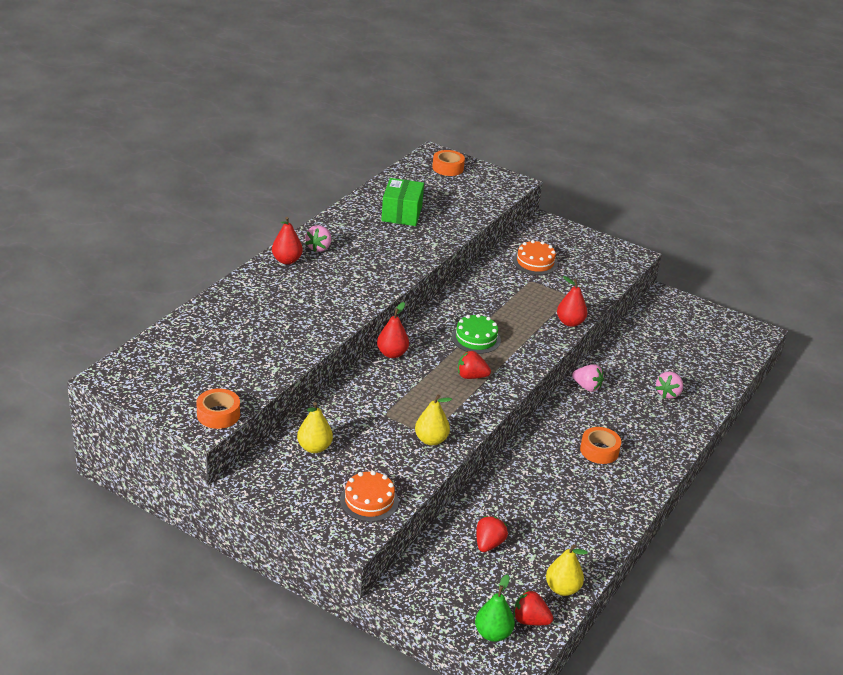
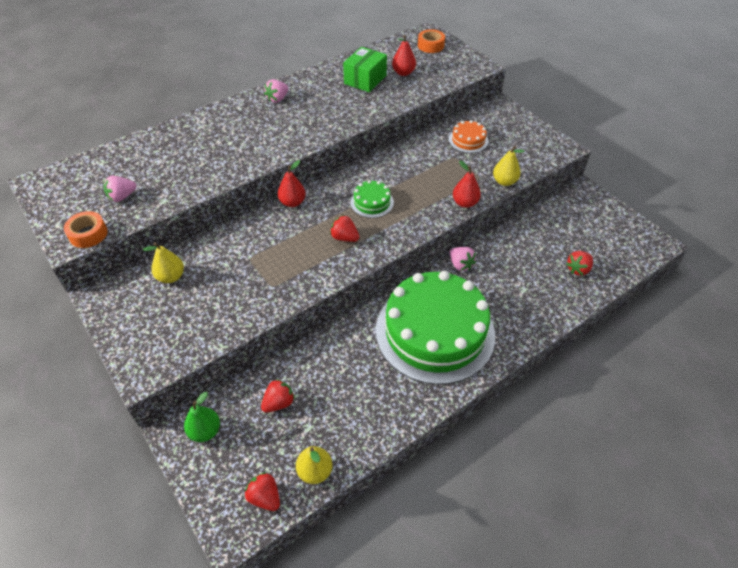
camera: 25 degrees right, 15 degrees up
red pear [272,217,303,264] -> red pear moved to [392,35,416,76]
orange cake [340,471,399,522] -> none
yellow pear [415,394,452,445] -> yellow pear moved to [493,146,525,186]
green pear [475,574,515,642] -> green pear moved to [184,392,220,442]
orange tape [580,427,621,464] -> green cake [376,271,495,385]
pink strawberry [656,372,683,399] -> pink strawberry moved to [104,176,136,202]
none -> red strawberry [566,251,593,276]

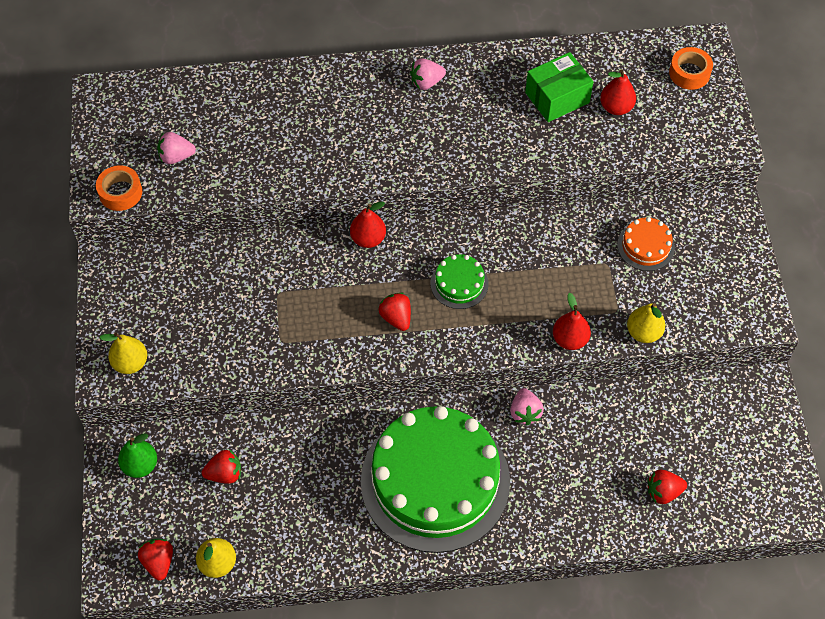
camera: 30 degrees right, 10 degrees up
yellow pear [143,242,184,283] -> yellow pear moved to [99,332,147,374]

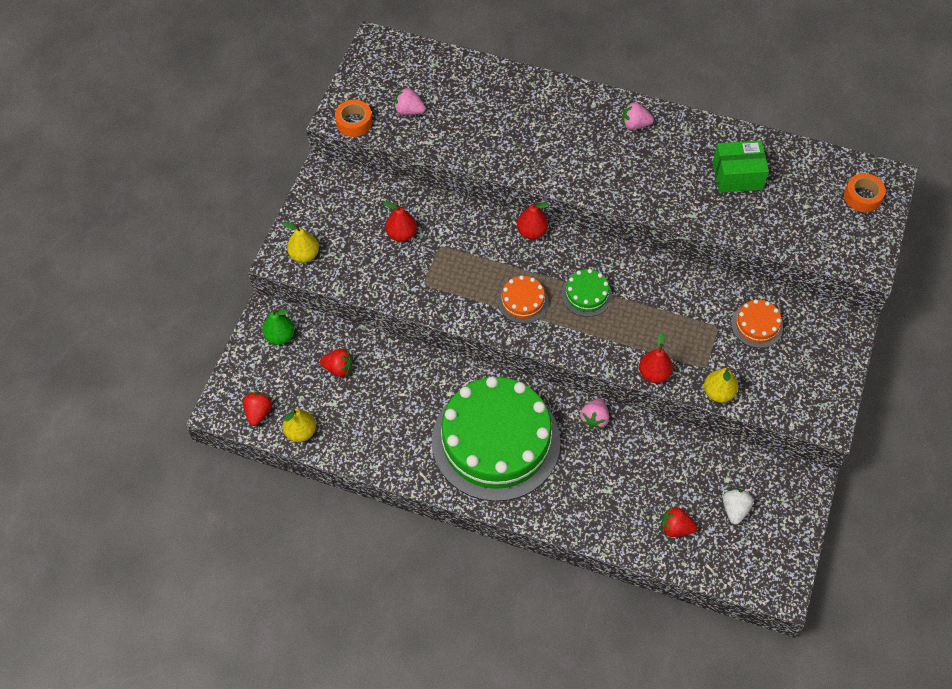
camera: 25 degrees right, 0 degrees up
red strawberry [379,293,411,331] -> orange cake [498,275,548,324]
red pear [600,69,636,115] -> red pear moved to [383,202,417,242]
none -> white strawberry [723,489,753,524]

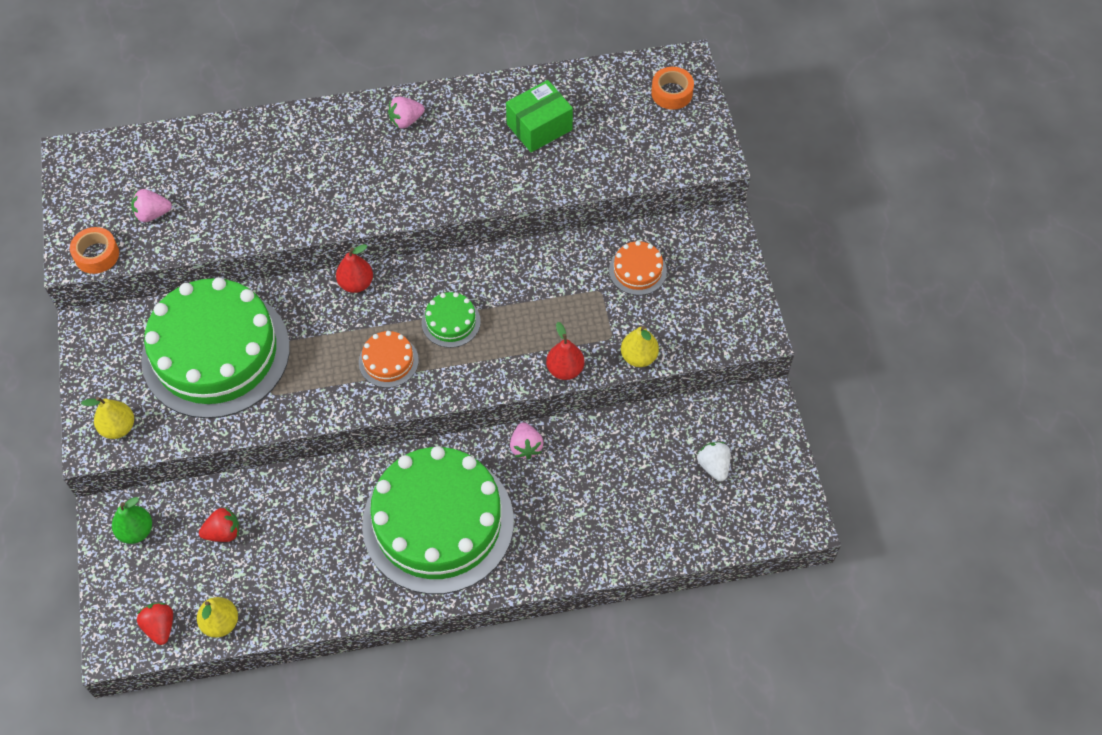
camera: 30 degrees left, 0 degrees up
red pear [383,202,417,242] -> green cake [141,277,290,419]
red strawberry [662,506,697,537] -> none

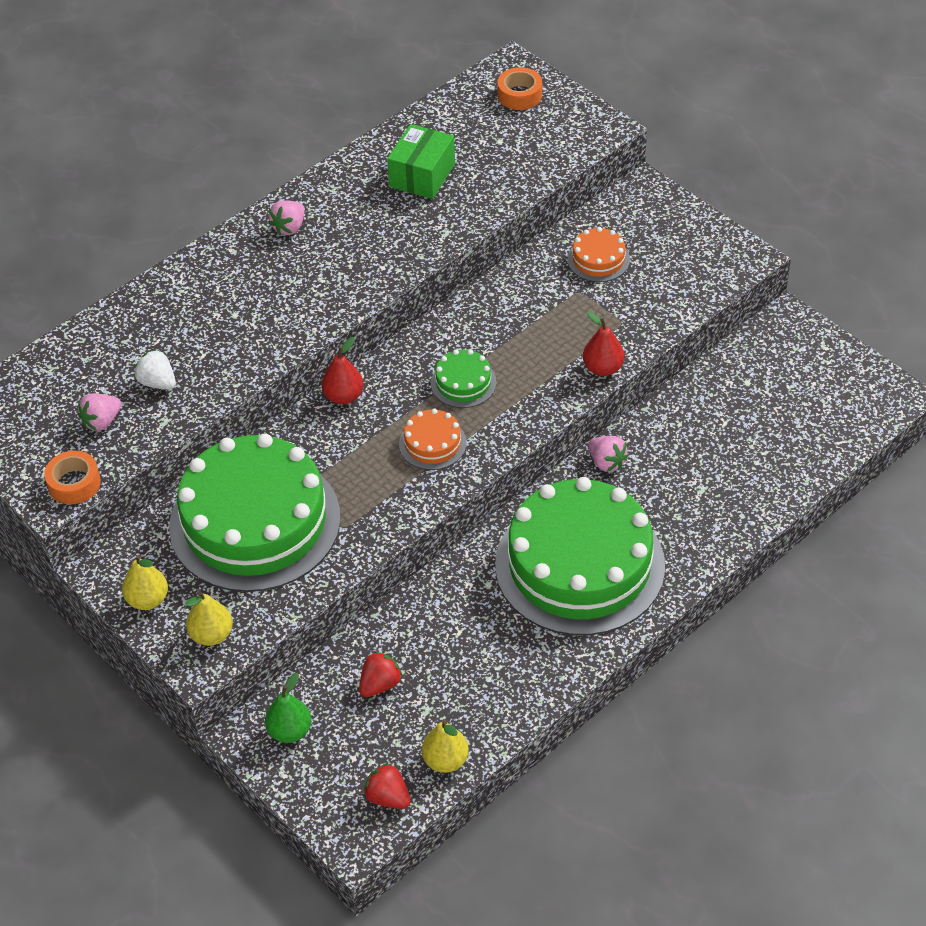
camera: 30 degrees left, 10 degrees down
yellow pear [621,326,659,367] -> yellow pear moved to [122,555,168,610]
white strawberry [697,442,731,481] -> white strawberry moved to [134,349,176,390]

